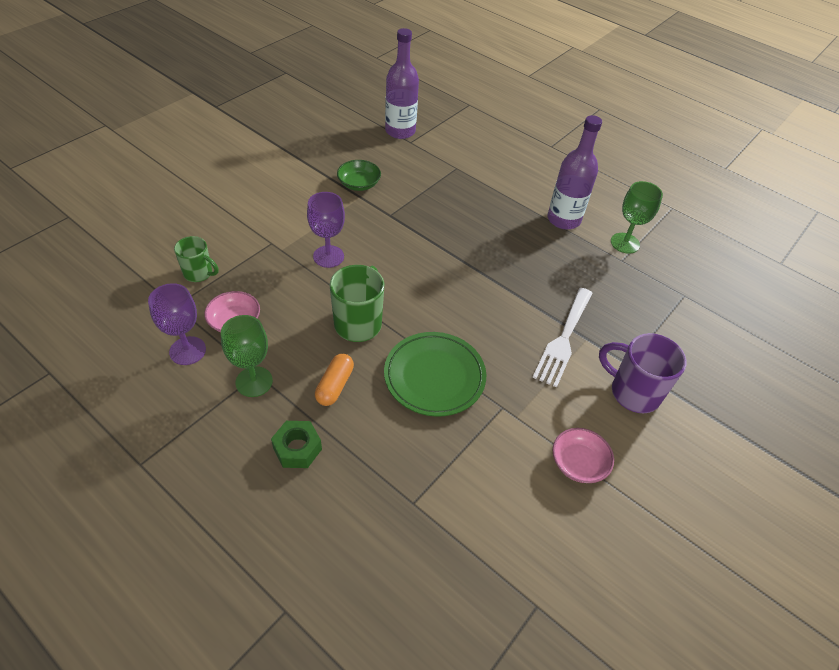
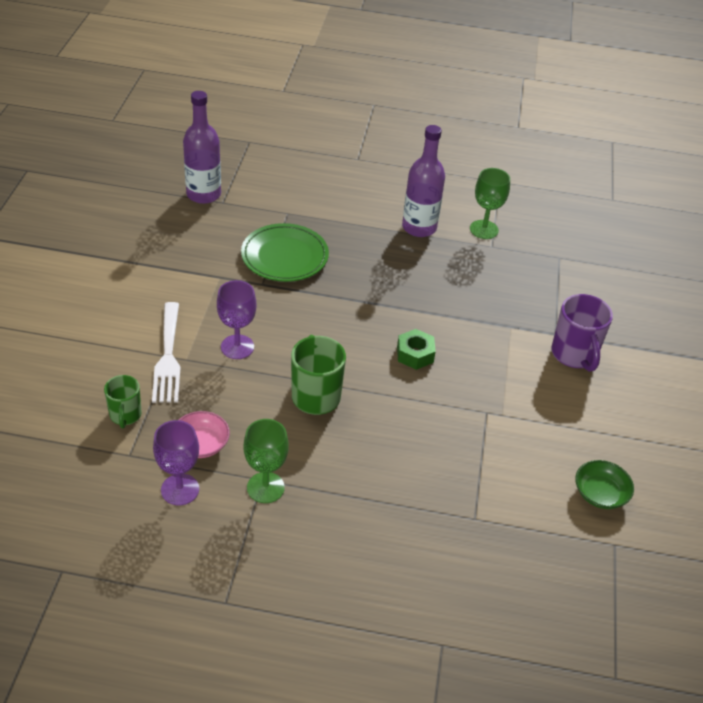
camera: 30 degrees left, 5 degrees down
green mug [174,236,218,282] -> green mug turned 90 degrees clockwise [104,375,142,428]
green nut [271,421,322,468] -> green nut moved to [397,329,436,370]
orange capsule [315,354,354,406] -> none
green bowl [337,160,381,191] -> green bowl moved to [575,460,634,509]
green plate [384,332,486,417] -> green plate moved to [241,223,329,282]
white fork [532,288,593,388] -> white fork moved to [152,302,180,403]
pink bowl [553,428,614,483] -> none
purple mug [599,333,687,413] -> purple mug turned 105 degrees counterclockwise [551,294,613,372]

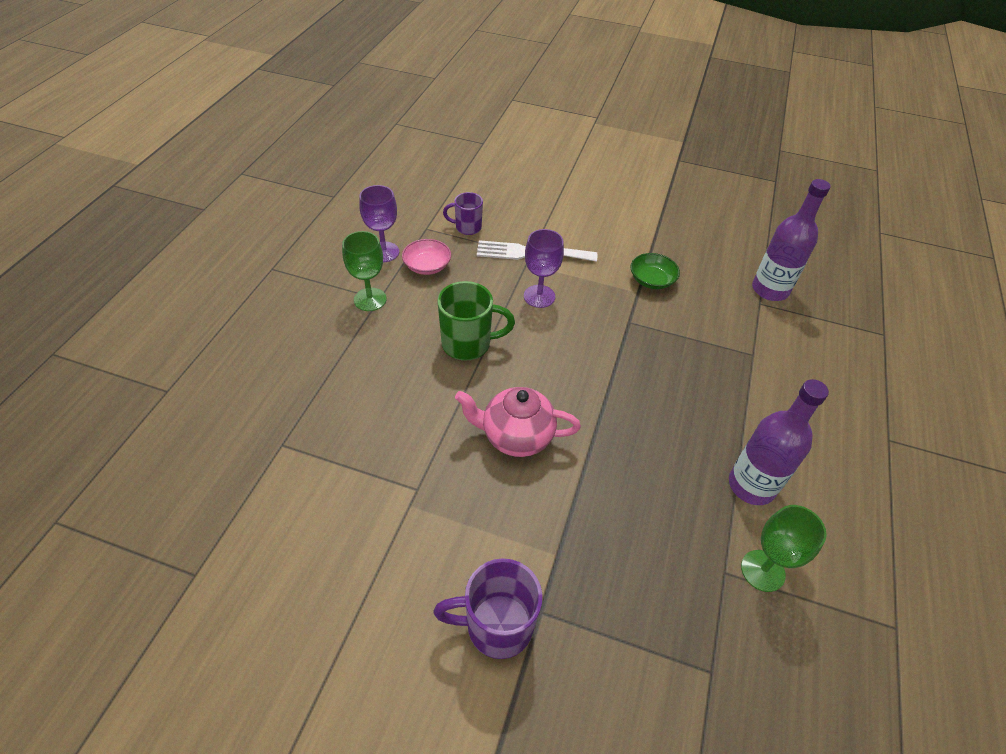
camera: 100 degrees right, 5 degrees up
green mug [104,375,142,428] -> purple mug [443,192,483,235]
green plate [241,223,329,282] -> none
green nut [397,329,436,370] -> pink teapot [455,387,581,457]
green bowl [575,460,634,509] -> green bowl moved to [630,253,680,289]

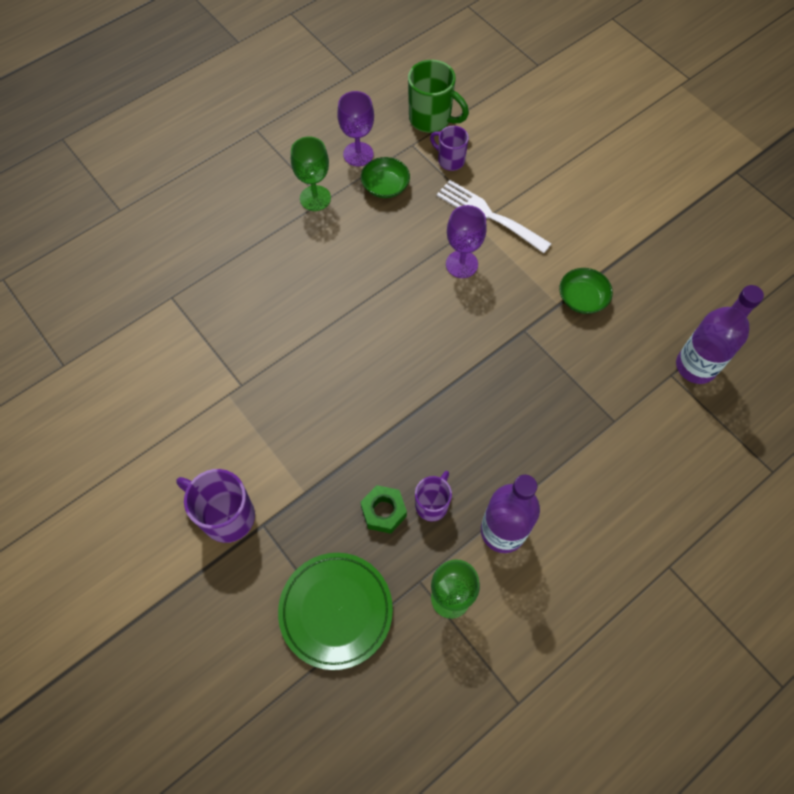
camera: 35 degrees right, 15 degrees up
pink bowl [402,239,451,275] -> green bowl [361,157,410,198]
green mug [437,281,515,361] -> green mug moved to [408,60,469,133]
pink teapot [455,387,581,457] -> none
none -> green plate [278,553,393,670]
none -> green nut [360,485,407,534]
none -> purple mug [415,471,452,521]

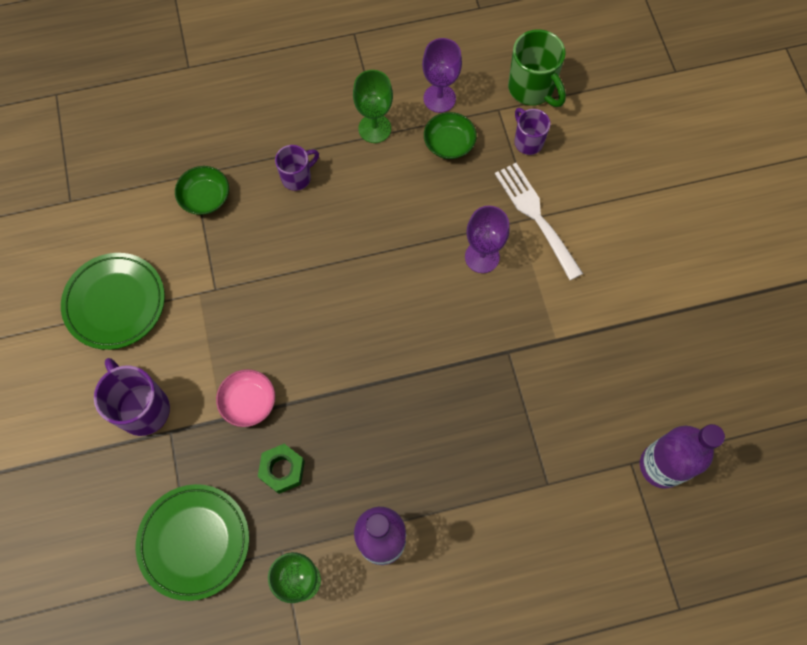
camera: 25 degrees right, 5 degrees up
purple mug [415,471,452,521] -> purple mug moved to [275,145,319,191]
green bowl [559,268,613,314] -> green bowl moved to [175,166,229,215]
none -> green plate [61,253,165,350]
none -> pink bowl [216,369,275,427]

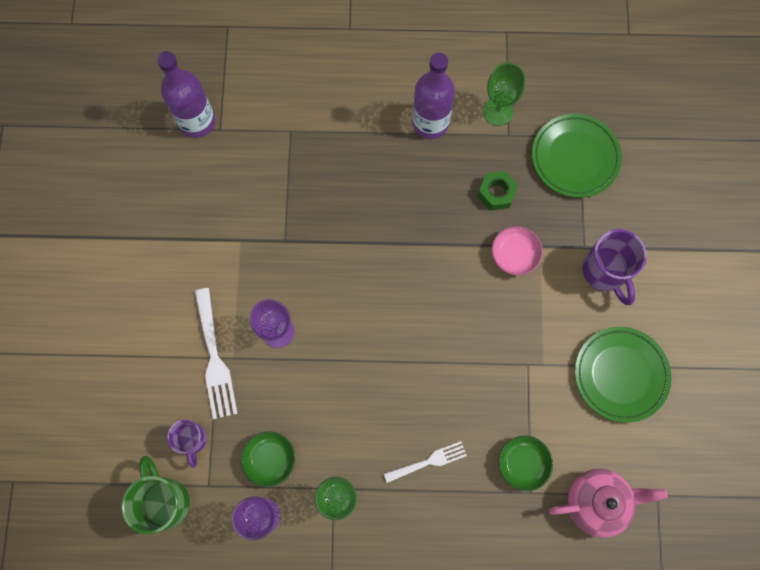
camera: 165 degrees left, 5 degrees up
purple mug [275,145,319,191] -> white fork [384,441,467,483]
none -> pink teapot [549,469,668,538]

